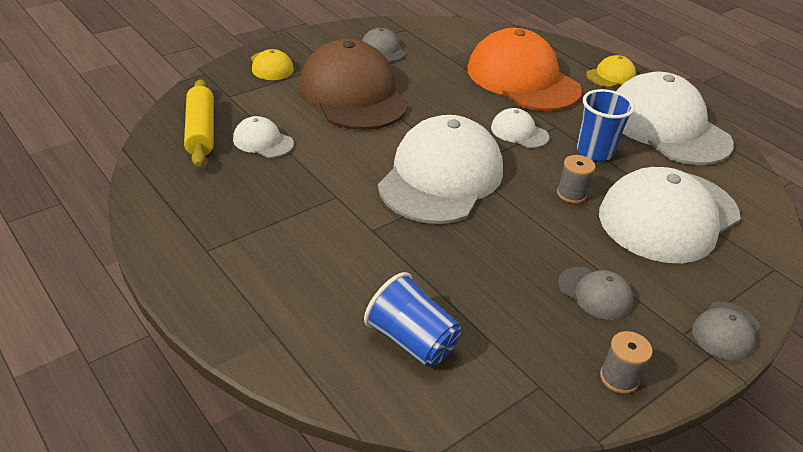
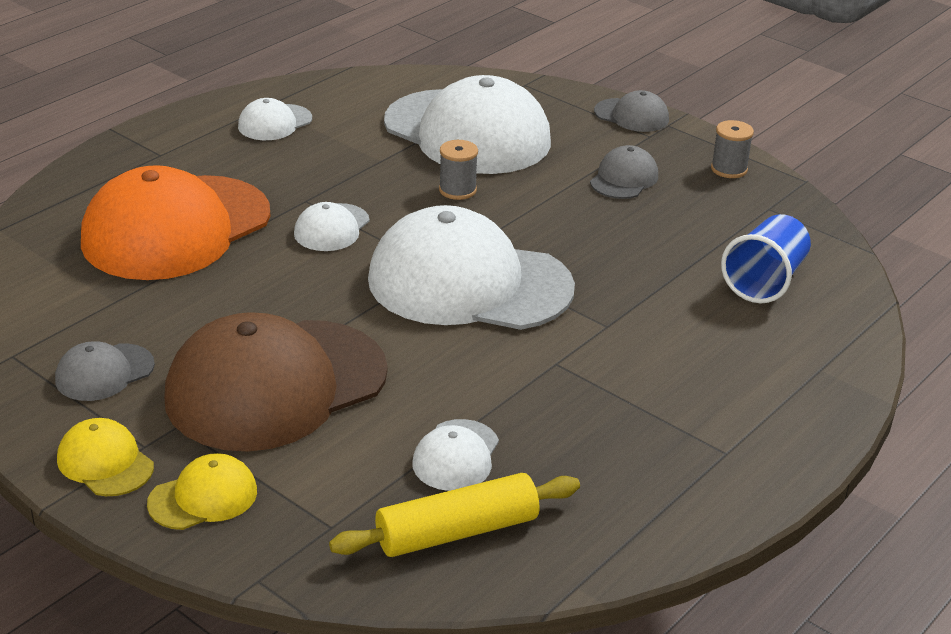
camera: 100 degrees left, 5 degrees down
blue cup [577,89,635,161] -> none
yellow cap [586,55,636,87] -> yellow cap moved to [57,418,154,496]
white cap [616,72,734,165] -> white cap [238,98,312,140], size x0.44

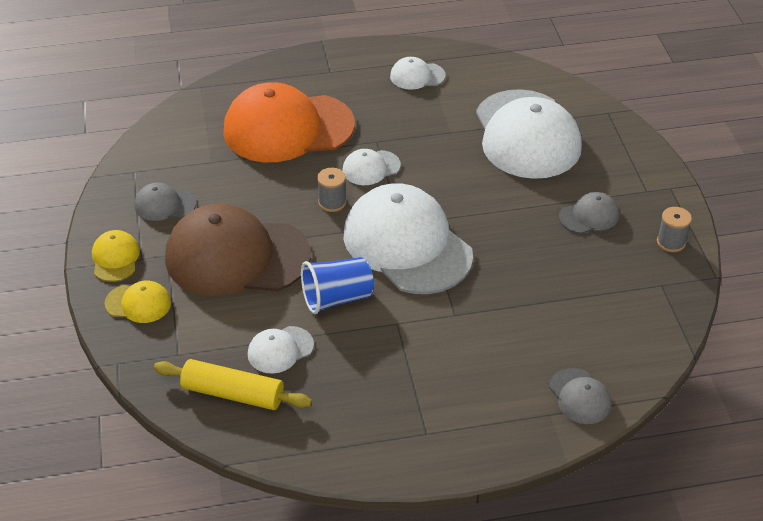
camera: 40 degrees right, 10 degrees up
grey spool [439,140,478,200] -> grey spool moved to [317,168,346,212]
grey cap [594,90,669,132] -> grey cap moved to [549,368,611,424]
blue cup [721,214,811,303] -> blue cup moved to [301,257,374,314]

